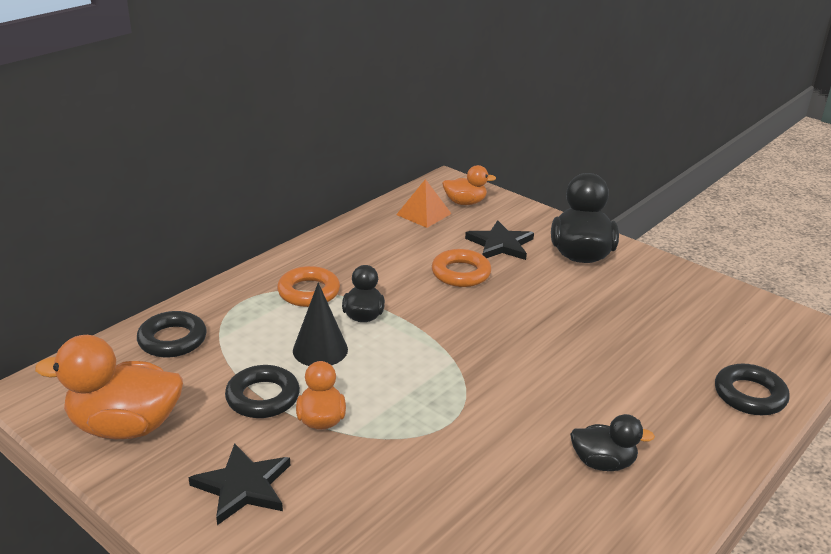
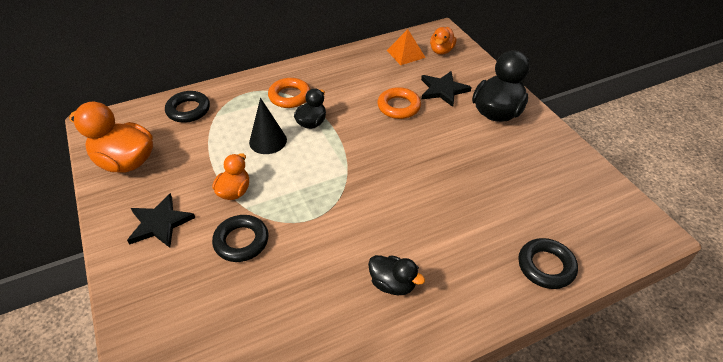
camera: 25 degrees right, 15 degrees up
black ring [225,365,300,418] -> black ring moved to [212,215,269,262]
orange duck [442,165,496,205] -> orange duck turned 90 degrees clockwise [430,27,457,55]

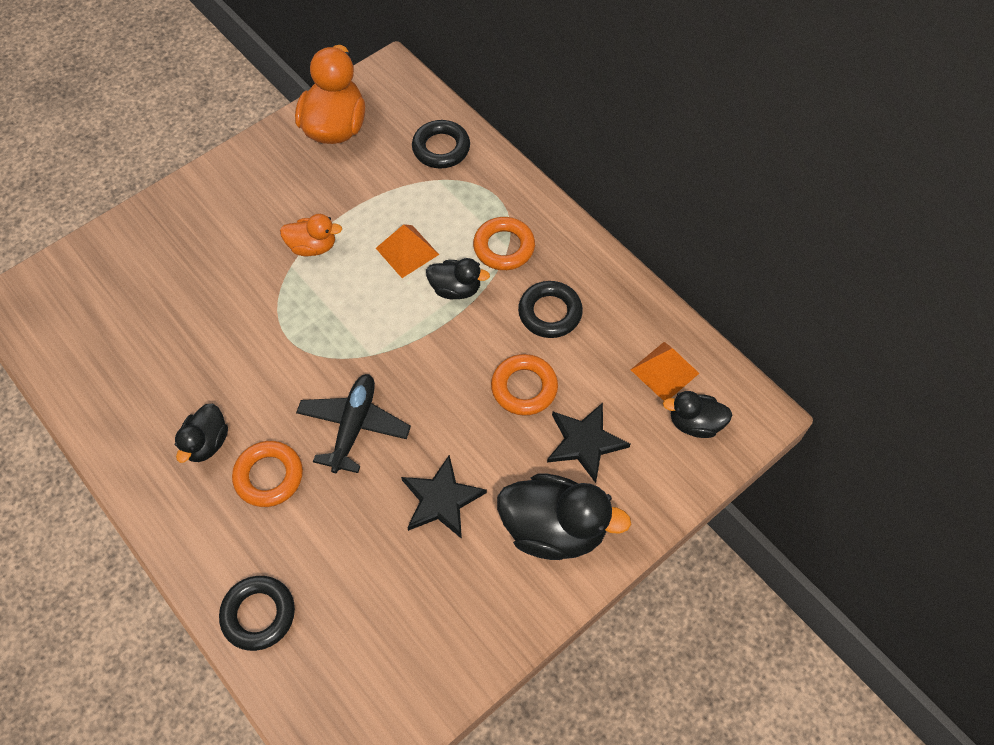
camera: 75 degrees right, 15 degrees up
black star [127,193,195,248] -> black star moved to [401,455,487,539]
black ring [212,215,269,262] -> black ring moved to [518,281,583,338]
black cone [249,98,287,154] -> orange pyramid [376,224,439,278]
orange duck [430,27,457,55] -> black duck [663,391,732,438]
none -> orange ring [232,441,303,507]
none -> black plane [296,374,411,473]

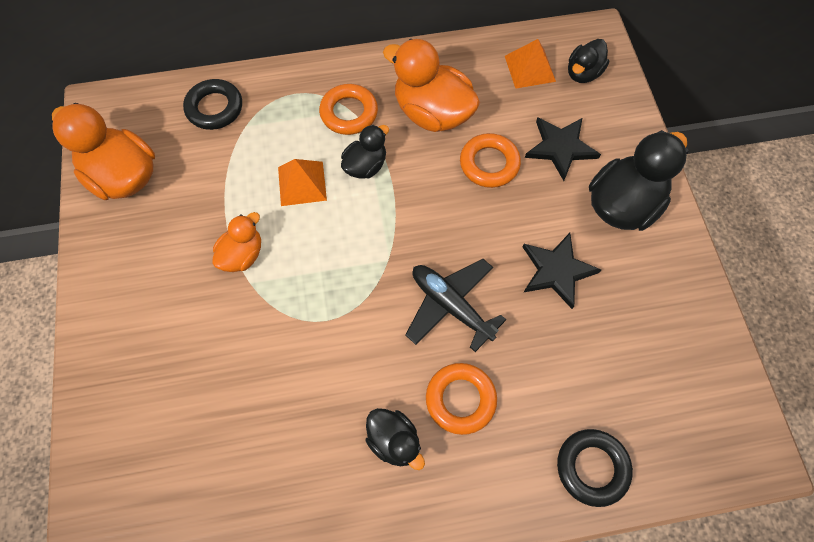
camera: 60 degrees left, 5 degrees up
black ring [518,281,583,338] -> orange duck [383,39,480,132]

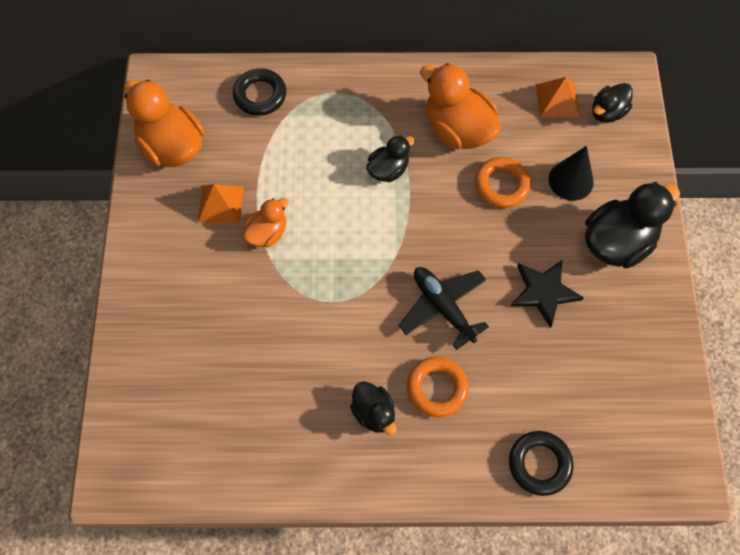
camera: 10 degrees right, 0 degrees up
orange pyramid [278,159,327,206] -> orange pyramid moved to [198,184,244,224]
orange ring [319,84,378,135] -> none
black star [525,117,601,181] -> black cone [549,146,594,201]

